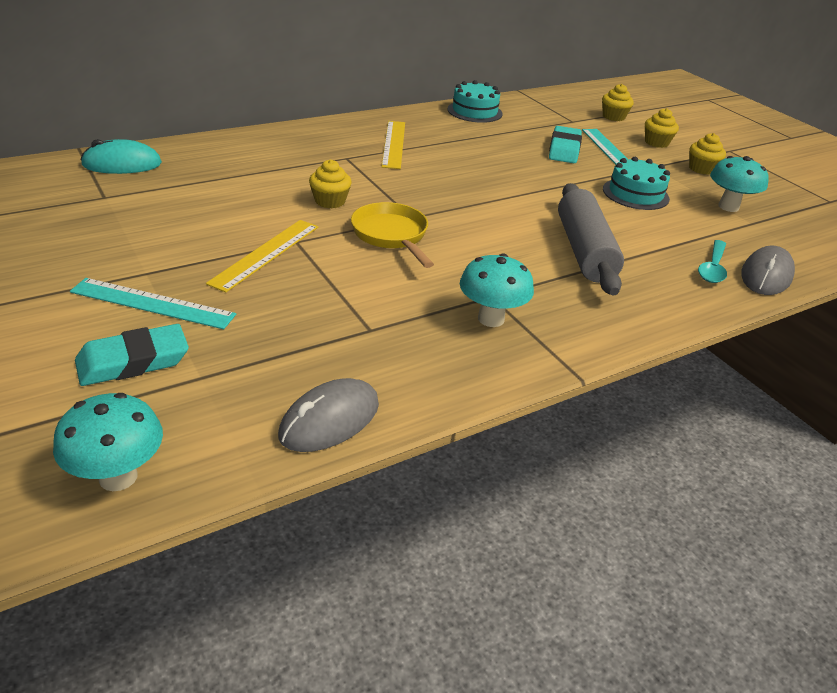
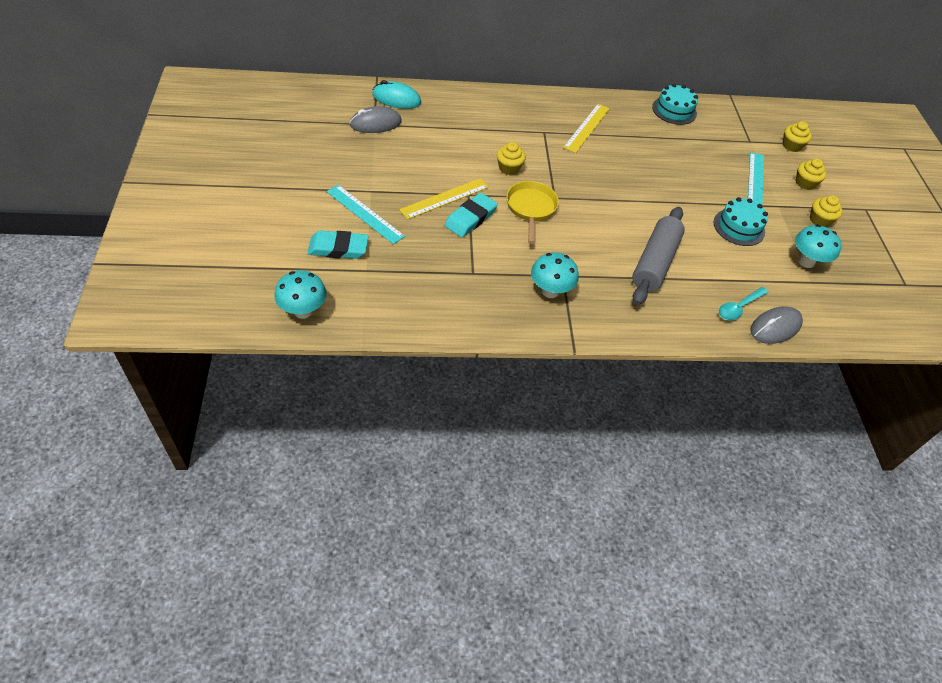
camera: 25 degrees right, 15 degrees up
grey mouse [278,378,379,452] -> grey mouse moved to [349,106,402,133]
turquoise eraser [549,126,582,163] -> turquoise eraser moved to [445,193,498,237]

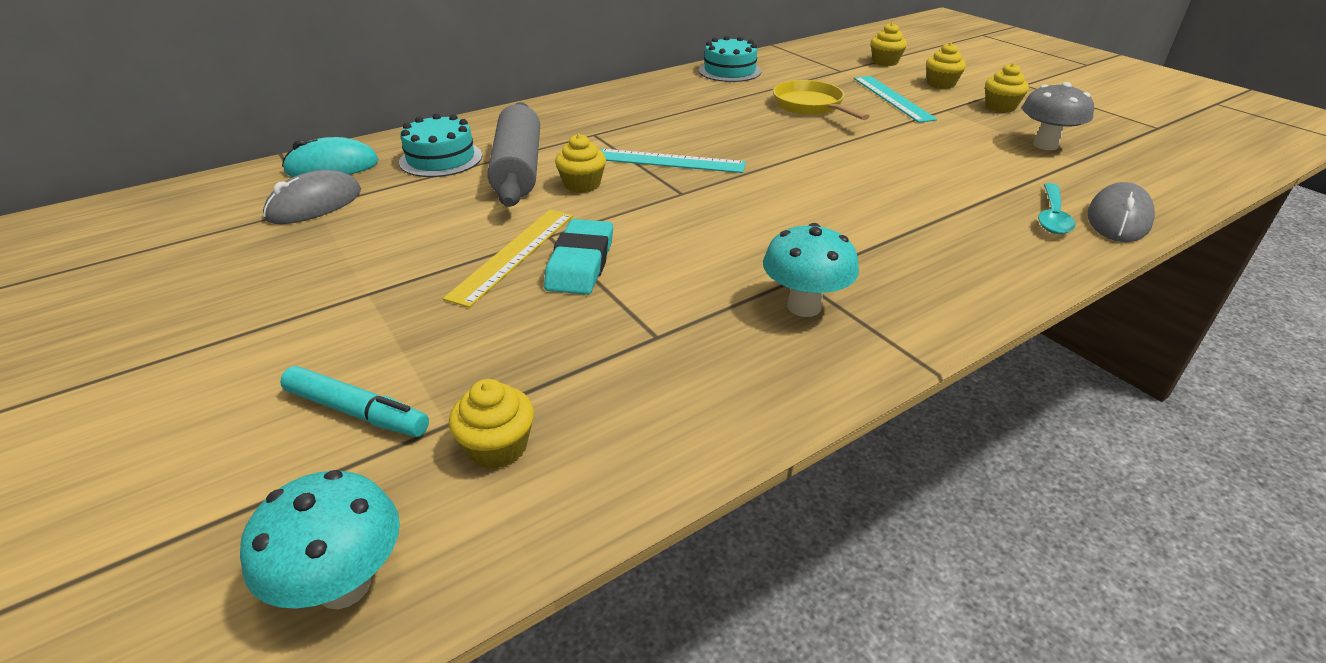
camera: 25 degrees left, 15 degrees down
turquoise eraser [307,231,369,259] -> turquoise marker [280,366,429,437]
turquoise ruler [326,185,405,244] -> turquoise ruler moved to [600,149,746,173]
yellow pan [506,181,559,244] -> yellow pan moved to [773,80,870,120]
yellow ruler [563,104,610,153] -> none
grey rolling pin [632,207,685,305] -> grey rolling pin moved to [487,102,540,207]
turquoise cake [714,197,768,246] -> turquoise cake moved to [399,113,482,177]
turquoise mushroom [795,225,842,268] -> grey mushroom [1022,82,1094,150]
none -> yellow cupcake [449,379,534,469]

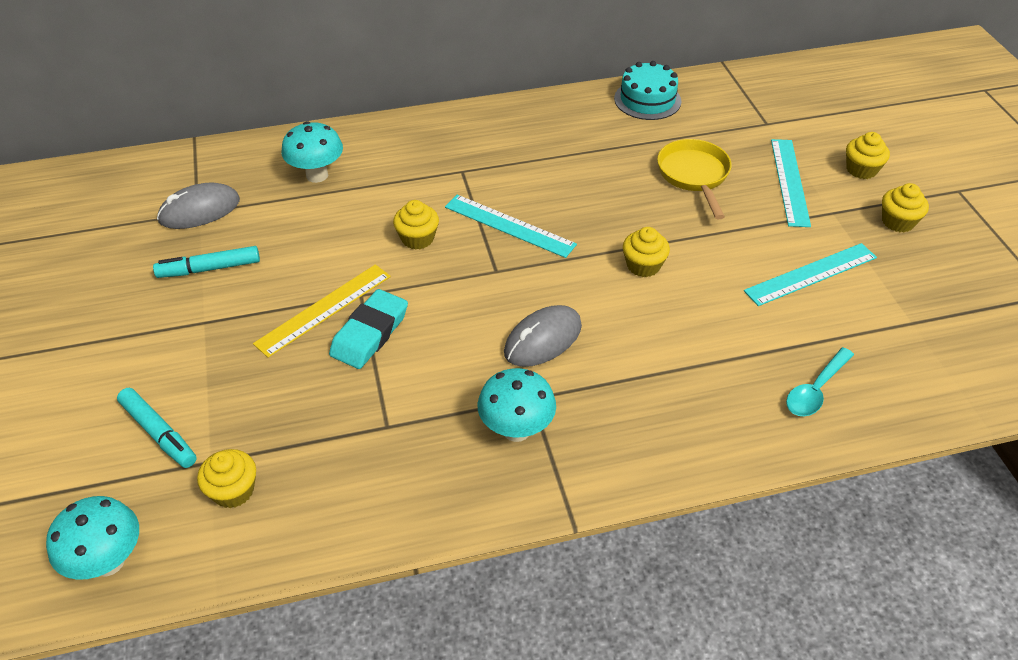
camera: 20 degrees right, 10 degrees up
turquoise mouse [282,137,379,177] -> none
turquoise cake [399,113,482,177] -> turquoise mushroom [281,121,343,183]
grey rolling pin [487,102,540,207] -> none
yellow cupcake [871,23,907,66] -> yellow cupcake moved to [623,227,670,277]
grey mushroom [1022,82,1094,150] -> none
grey mouse [1088,182,1155,242] -> grey mouse moved to [504,305,582,367]
none -> turquoise marker [153,246,260,278]
none -> turquoise ruler [744,243,877,306]

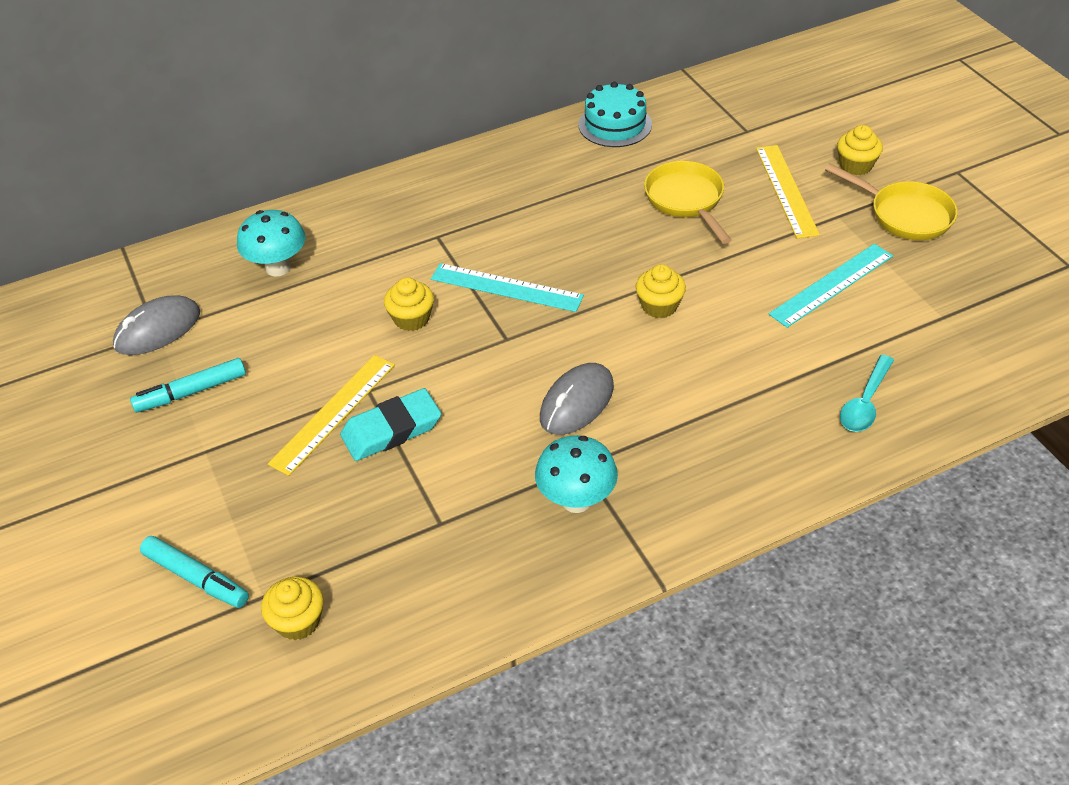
camera: 10 degrees left, 0 degrees up
turquoise mushroom [46,496,139,580] -> none
turquoise eraser [329,289,408,369] -> turquoise eraser turned 45 degrees clockwise [340,388,441,461]
turquoise ruler [771,139,811,227] -> yellow ruler [756,145,820,238]
yellow cupcake [882,183,929,232] -> yellow pan [825,164,958,240]

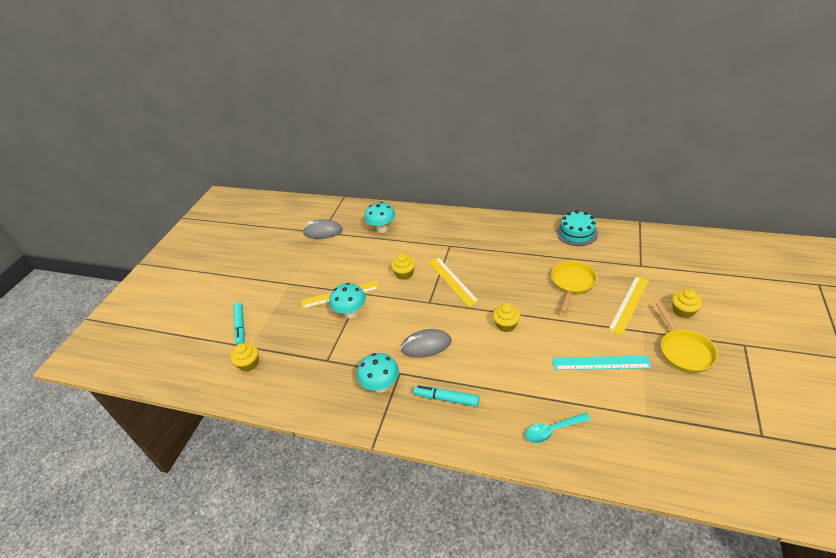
camera: 45 degrees right, 5 degrees down
turquoise marker [130,358,246,412] -> turquoise marker moved to [413,385,479,407]
turquoise eraser [340,388,441,461] -> turquoise mushroom [329,283,366,318]
turquoise ruler [431,263,584,312] -> yellow ruler [428,257,479,307]

